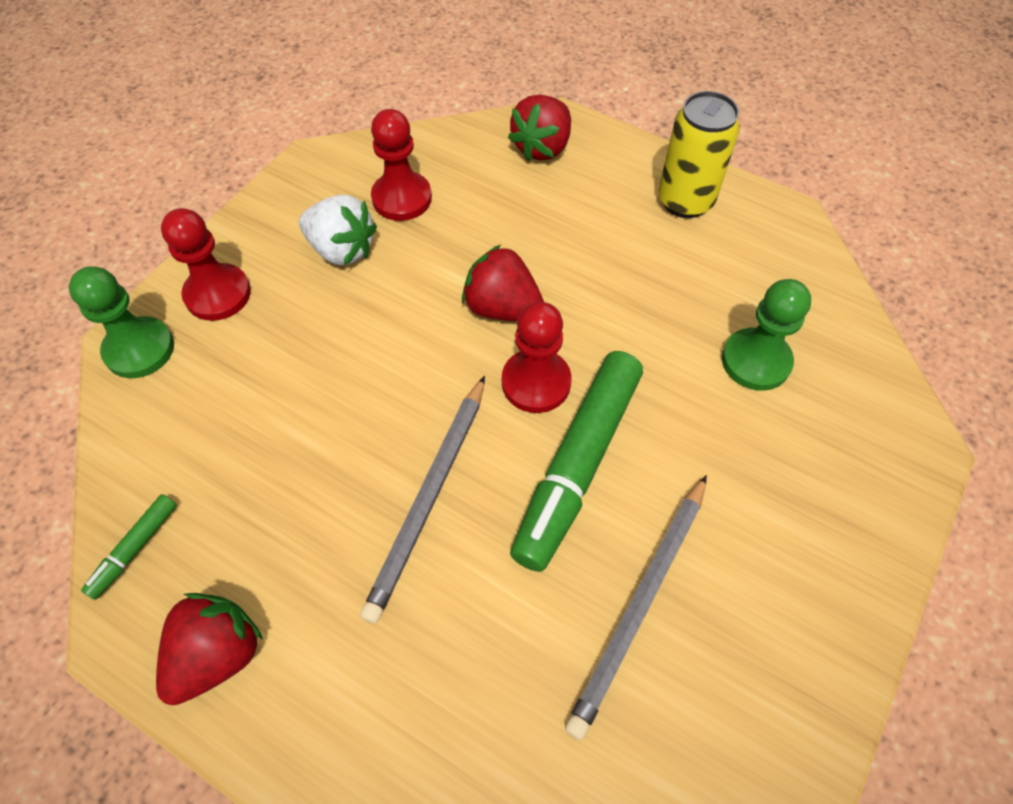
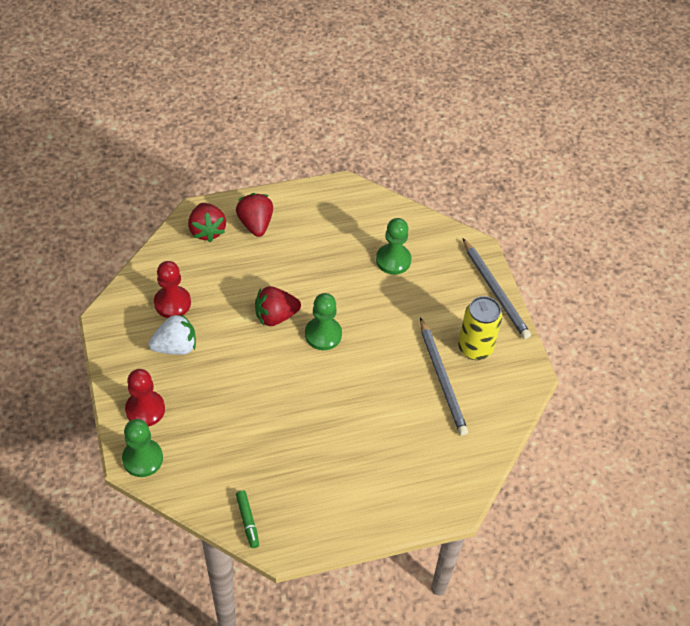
camera: 50 degrees left, 5 degrees down
red strawberry [156,593,263,705] -> red strawberry moved to [236,193,273,237]
grey pencil [360,376,485,624] -> grey pencil moved to [463,238,531,339]
red pawn [502,302,572,413] -> green pawn [305,293,342,350]
green marker [510,351,643,572] -> none
yellow can [658,91,740,218] -> yellow can moved to [458,296,502,360]

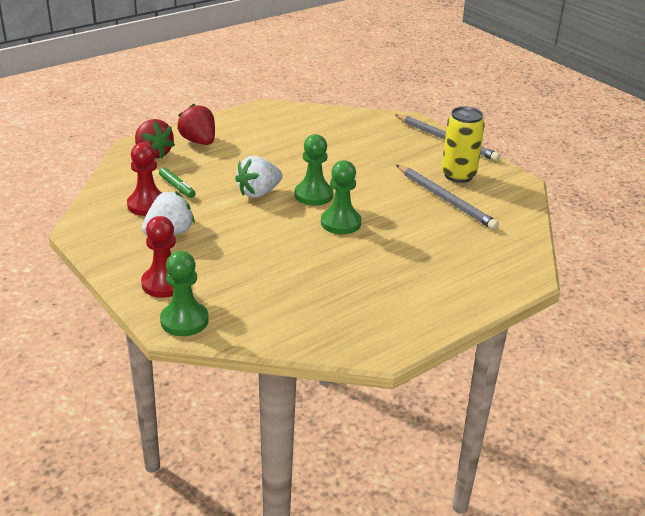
camera: 20 degrees left, 20 degrees down
green marker [236,490,259,548] -> green marker moved to [159,167,196,198]
red strawberry [255,286,301,326] -> white strawberry [235,156,283,198]
green pawn [376,218,411,275] -> green pawn moved to [321,160,361,234]

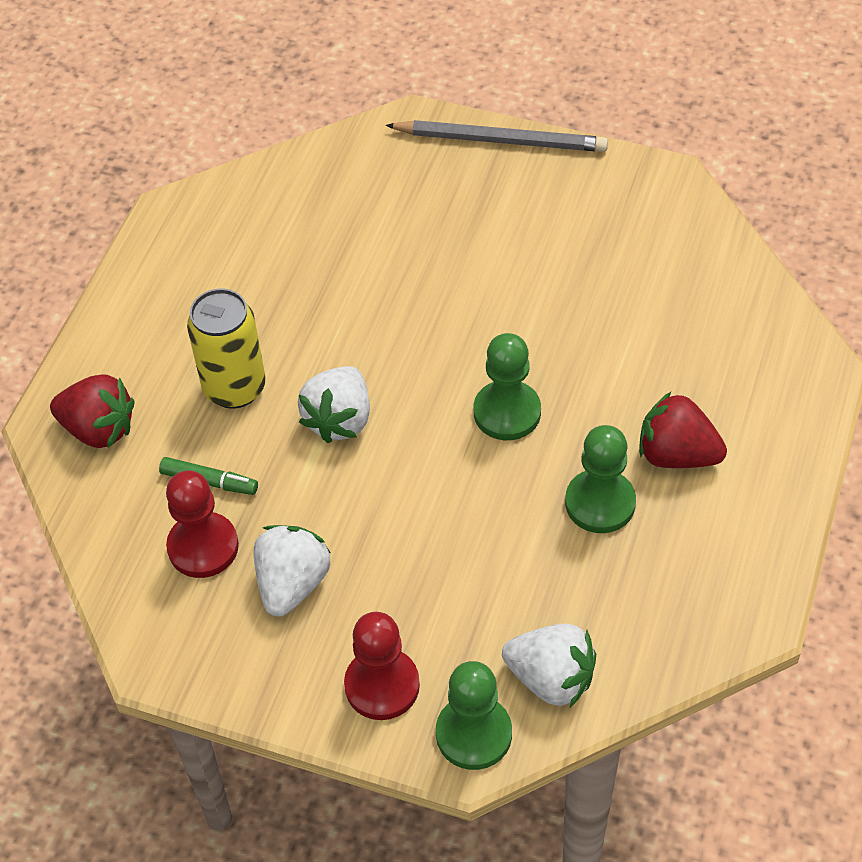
camera: 30 degrees left, 20 degrees up
red strawberry [177,104,215,145] -> red strawberry moved to [639,391,727,468]
green pawn [295,134,333,206] -> green pawn moved to [565,425,636,533]
grey pencil [396,165,499,230] -> none
yellow can [442,107,485,183] -> yellow can moved to [187,289,266,409]
none -> white strawberry [502,624,596,707]

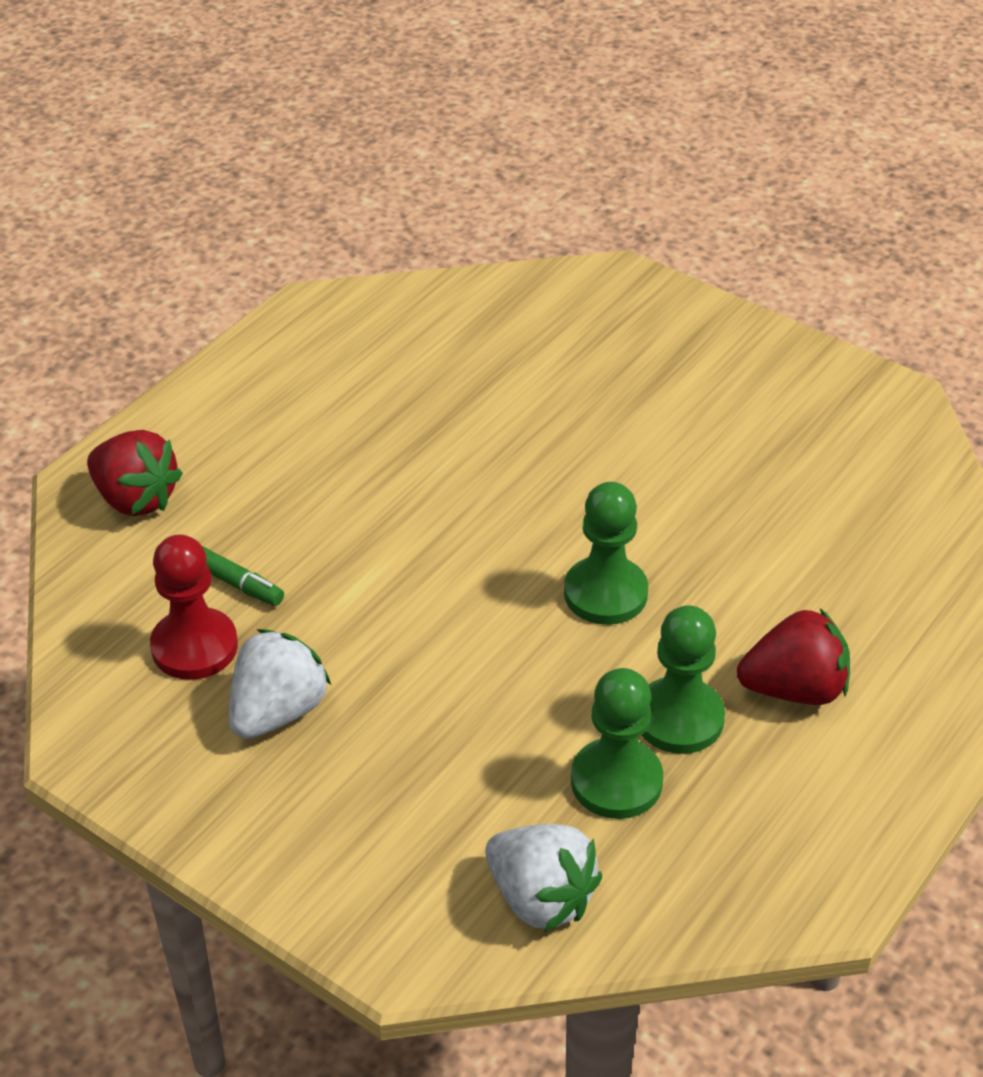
camera: 15 degrees right, 10 degrees down
yellow can [187,289,266,409] -> none
white strawberry [298,366,370,443] -> none
red pawn [344,612,420,720] -> none
grey pencil [385,120,608,152] -> none
green pawn [436,661,512,770] -> green pawn moved to [571,668,663,819]
red strawberry [639,391,727,468] -> red strawberry turned 135 degrees clockwise [737,608,850,705]

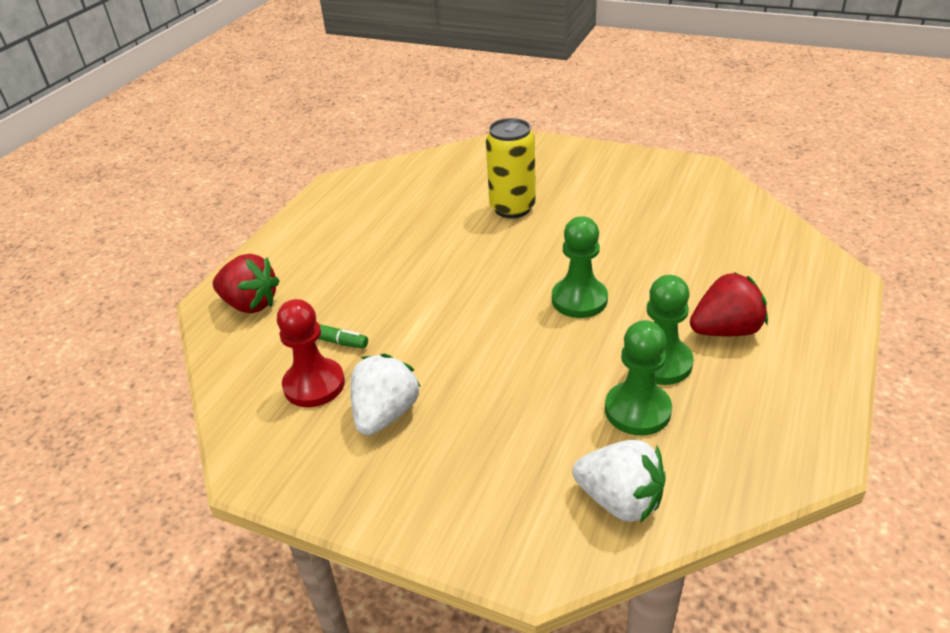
camera: 10 degrees left, 5 degrees down
none -> yellow can [486,118,536,218]

